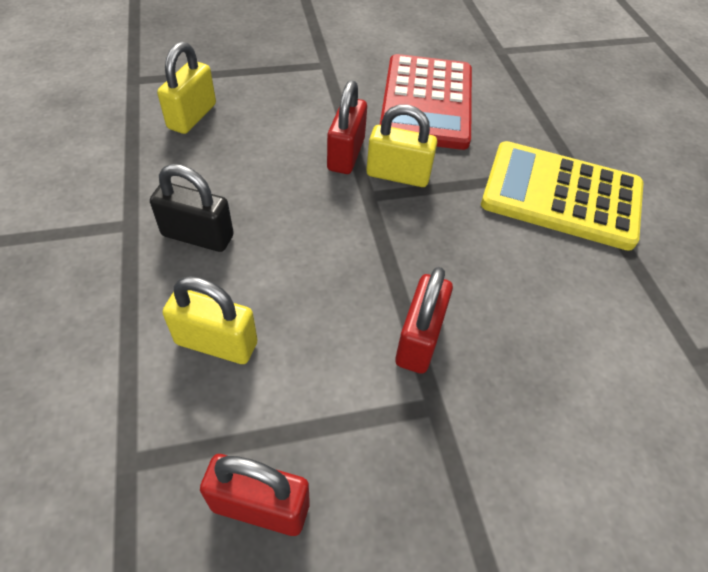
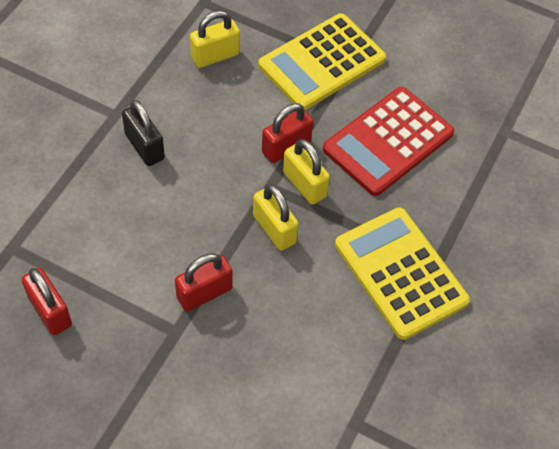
camera: 40 degrees right, 5 degrees up
yellow padlock [163,276,258,364] -> yellow padlock moved to [253,184,299,251]
none -> yellow calculator [258,13,386,110]

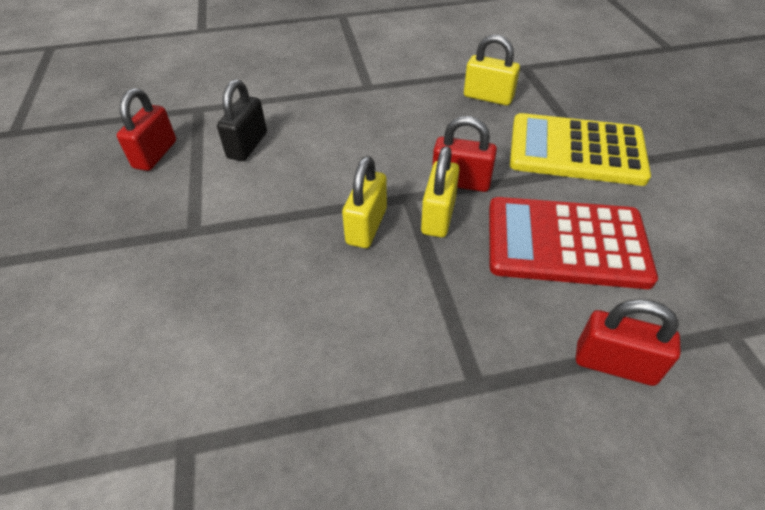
camera: 55 degrees right, 10 degrees down
black padlock [122,100,165,166] -> black padlock moved to [217,79,267,161]
red padlock [175,253,233,311] -> red padlock moved to [576,299,681,386]
yellow calculator [335,207,470,340] -> none

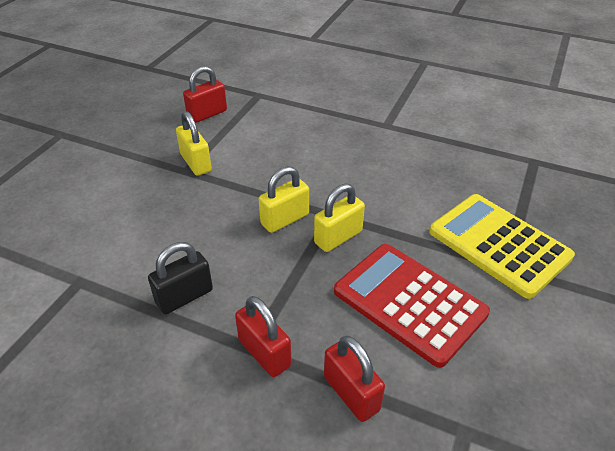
camera: 35 degrees right, 5 degrees down
black padlock [217,79,267,161] -> black padlock moved to [148,242,213,314]
red padlock [432,116,497,192] -> red padlock moved to [235,296,292,377]
yellow padlock [464,35,520,106] -> yellow padlock moved to [176,111,212,176]

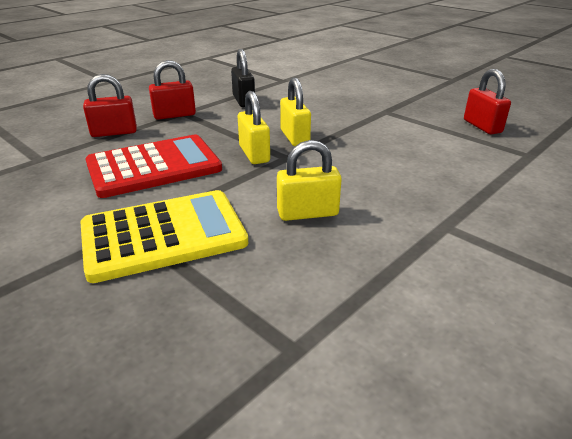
camera: 110 degrees right, 10 degrees down
yellow padlock [176,111,212,176] -> yellow padlock moved to [277,140,342,221]

